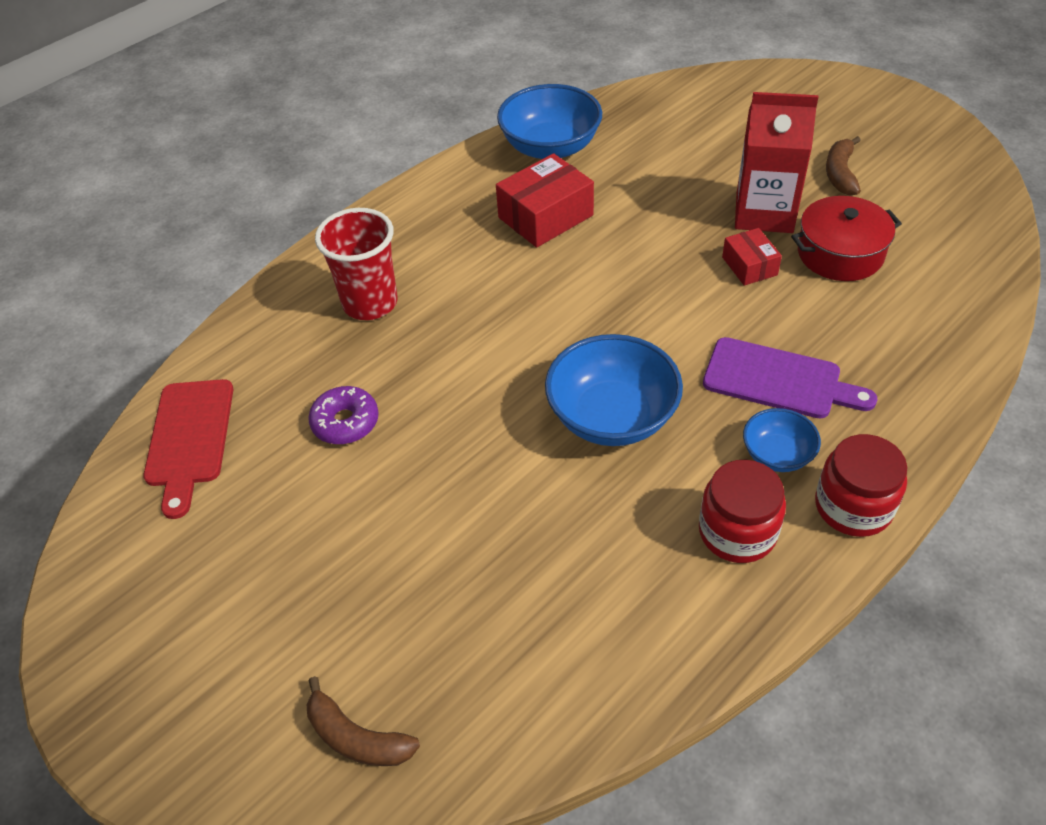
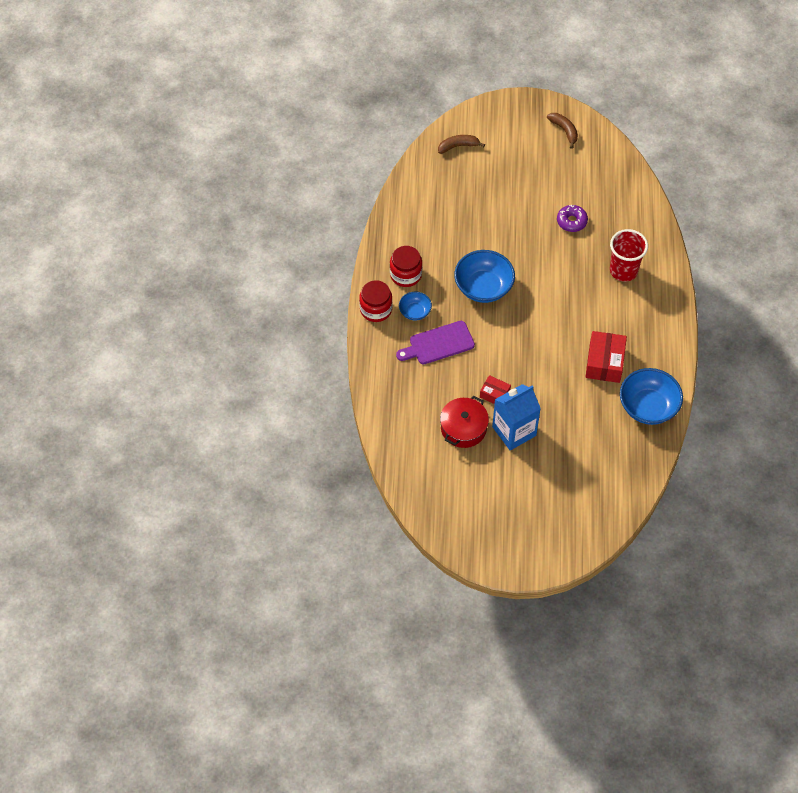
camera: 135 degrees right, 10 degrees up
red cutting board [143,379,233,519] -> none
red carton [735,92,818,233] -> blue carton [492,384,541,451]
brown banana [826,136,861,196] -> brown banana moved to [547,113,578,149]

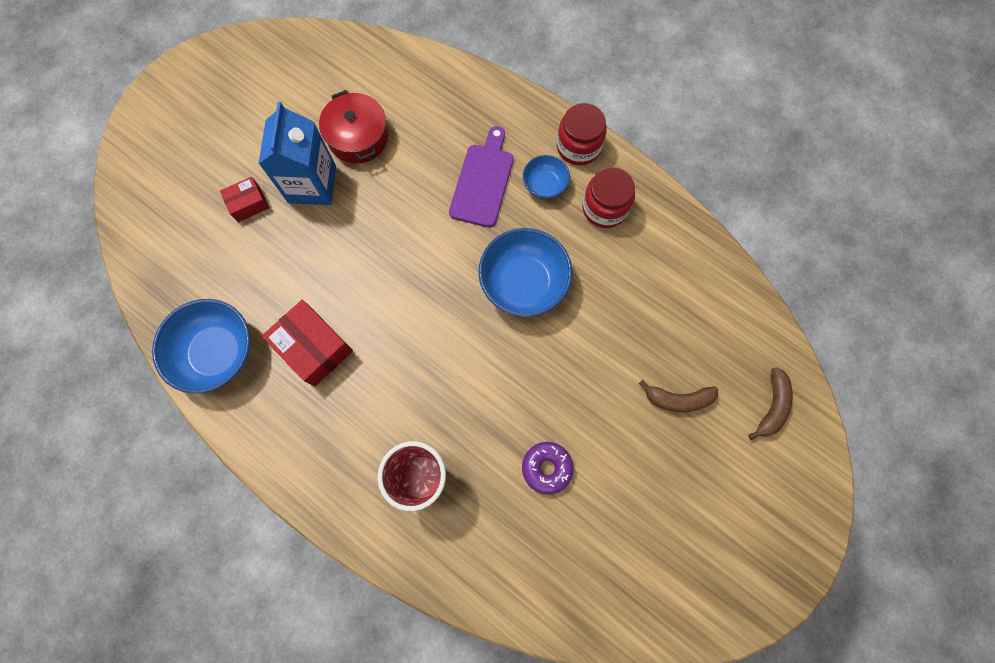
camera: 125 degrees right, 15 degrees up
red box [480,375,511,404] -> red box moved to [220,177,269,222]
brown banana [547,113,578,149] -> brown banana moved to [639,380,718,412]

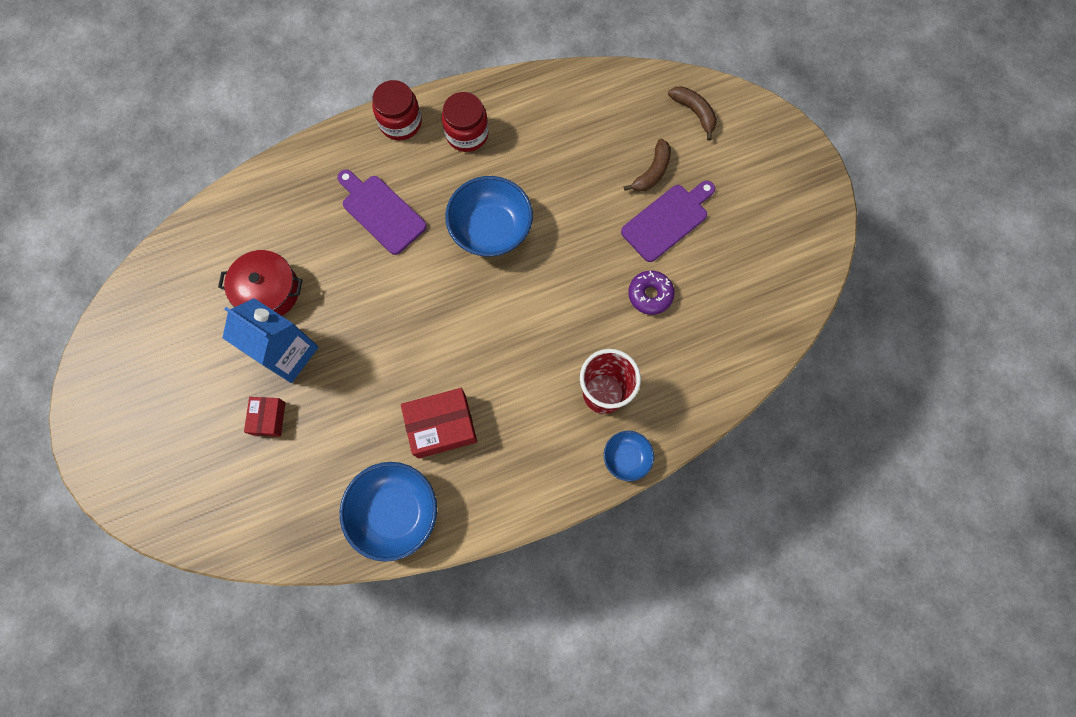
camera: 60 degrees left, 0 degrees up
blue bowl [523,155,570,199] -> blue bowl moved to [604,431,654,481]
none -> purple cutting board [621,181,715,262]

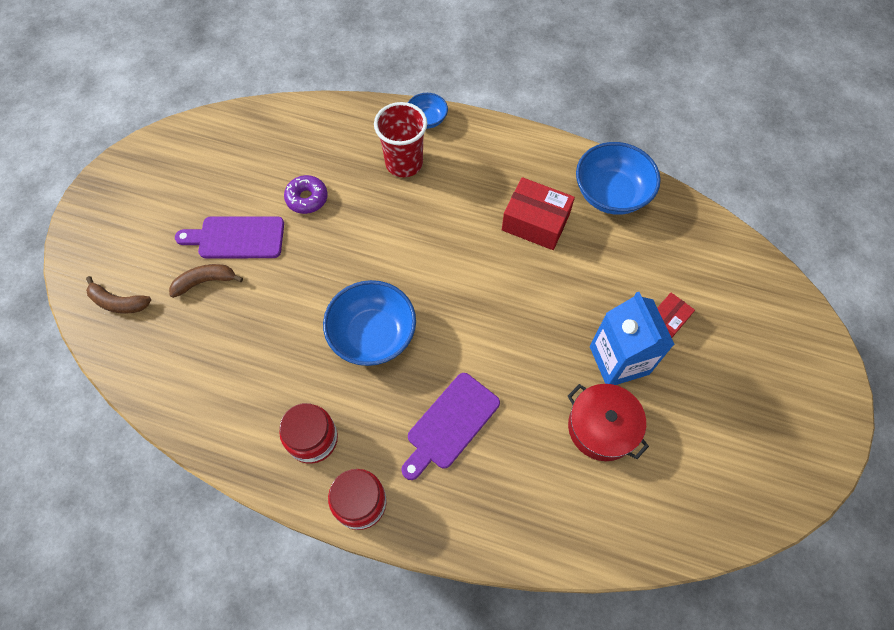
camera: 140 degrees left, 10 degrees down
purple cutting board [337,169,427,255] -> purple cutting board turned 45 degrees clockwise [401,373,500,480]
brown banana [668,86,717,141] -> brown banana turned 75 degrees counterclockwise [86,276,151,314]

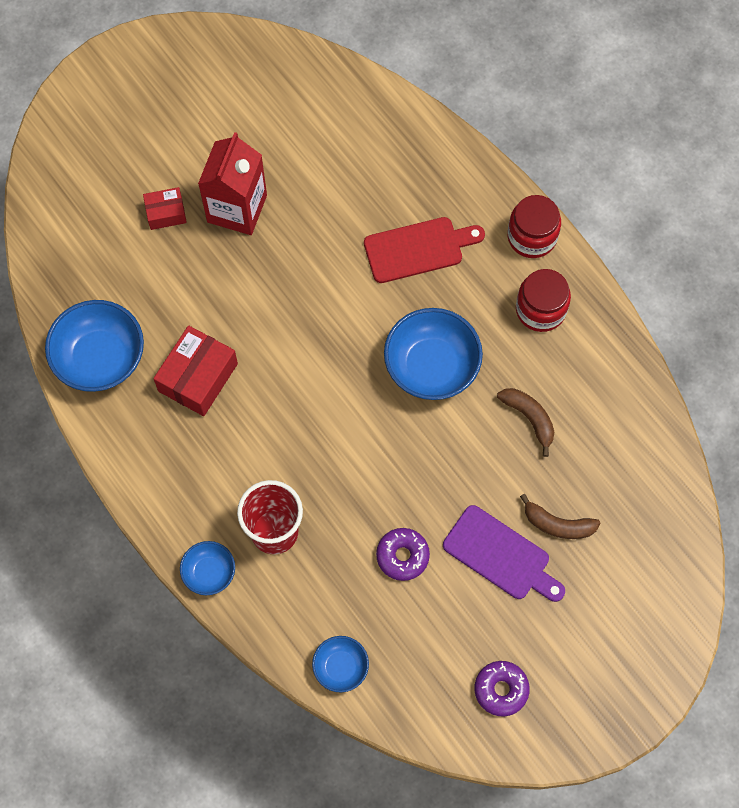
camera: 145 degrees left, 5 degrees up
brown banana [86,276,151,314] -> brown banana moved to [497,388,554,457]
purple cutting board [401,373,500,480] -> red cutting board [364,217,485,283]
red box [502,177,575,250] -> red box turned 60 degrees clockwise [153,325,238,416]
red pot [568,384,649,461] -> none
blue carton [590,292,675,385] -> red carton [198,132,267,235]
none -> blue bowl [312,636,369,692]
none -> purple donut [474,661,530,717]

